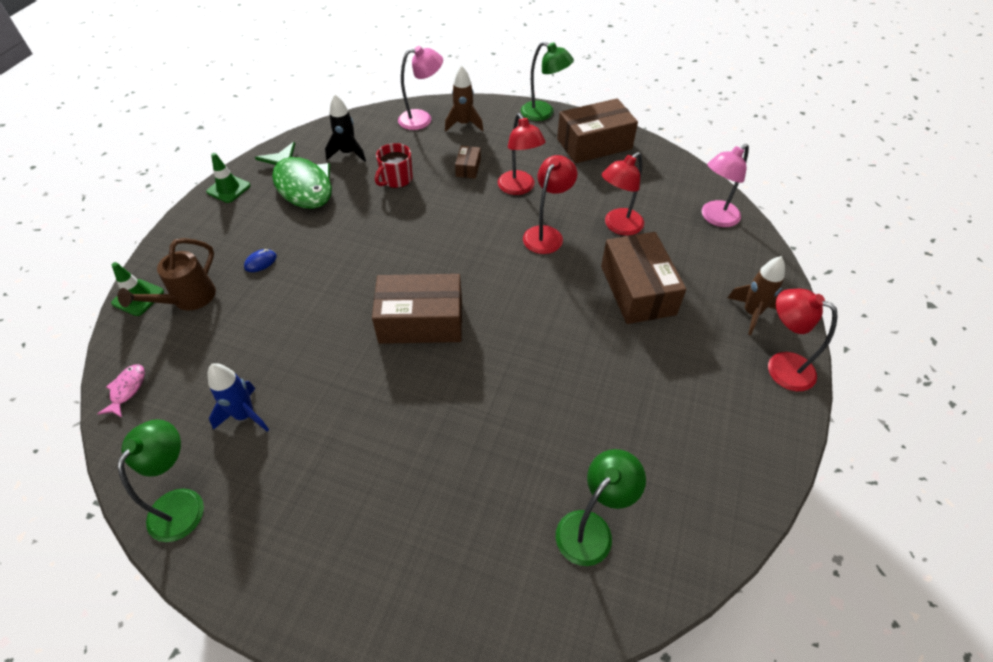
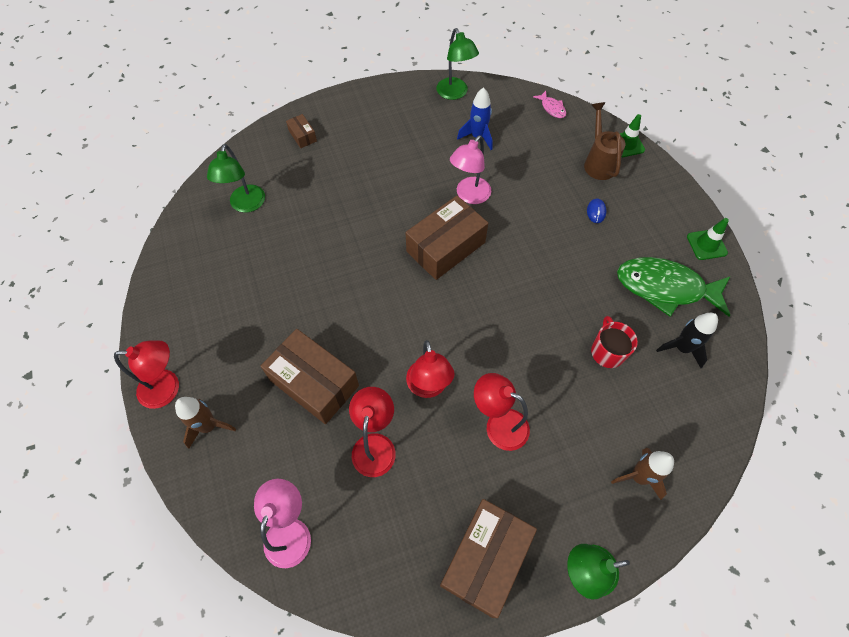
camera: 140 degrees right, 10 degrees up
pink lamp [398,46,443,130] -> pink lamp moved to [450,135,491,204]
brown box [455,146,481,179] -> brown box moved to [286,114,317,148]

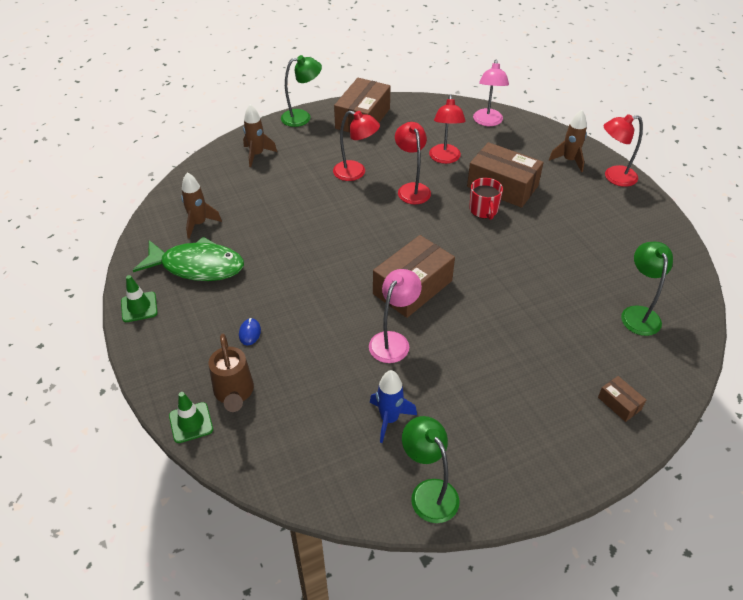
camera: 175 degrees right, 15 degrees down
pink fish [533,91,566,118] -> none
red mug [591,316,638,368] -> red mug moved to [469,178,503,220]
black rocket [656,313,718,368] -> brown rocket [181,172,222,239]

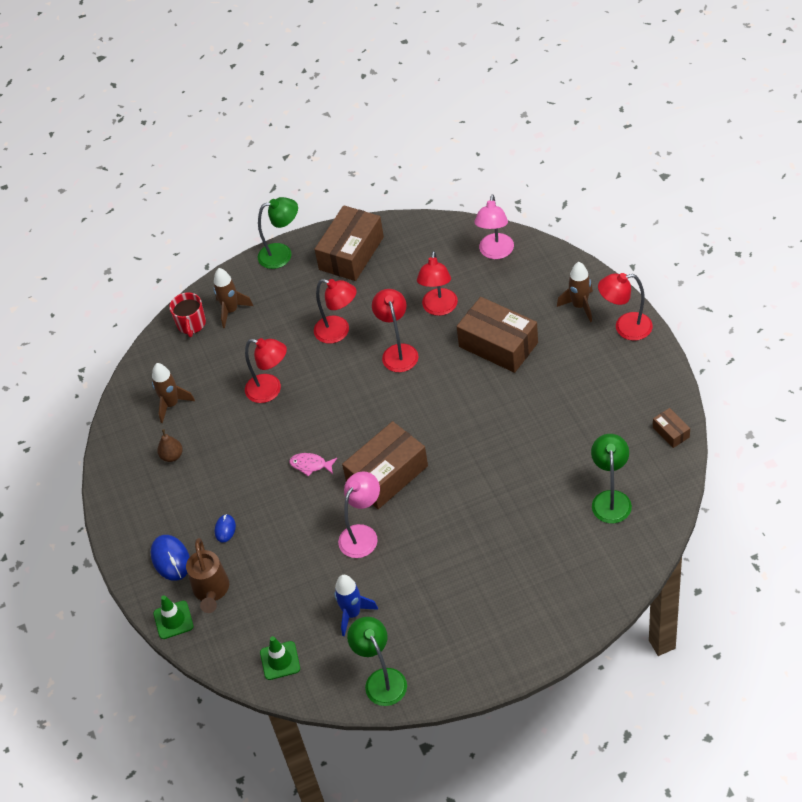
camera: 10 degrees right, 5 degrees up
green traffic cone [121,275,158,322] -> green traffic cone moved to [260,636,300,680]
green fish [133,237,244,281] -> brown pear [157,429,183,462]
red mug [469,178,503,220] -> red mug moved to [169,292,206,337]
brown box [598,376,646,422] -> brown box moved to [653,408,690,448]
none -> blue mouse [151,535,190,581]
none -> red lamp [245,338,287,403]
none -> pink fish [289,453,337,477]

